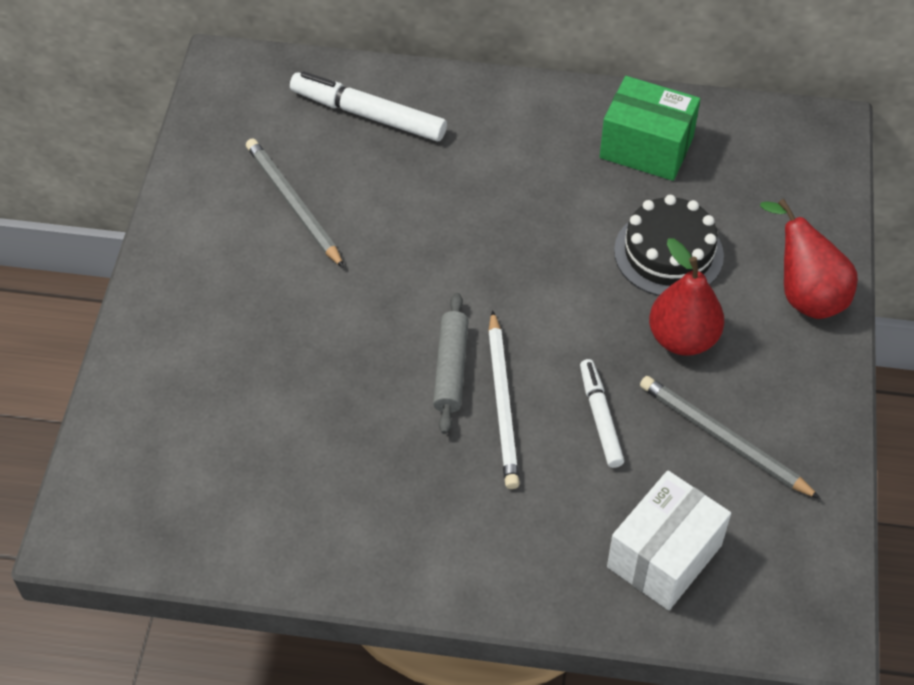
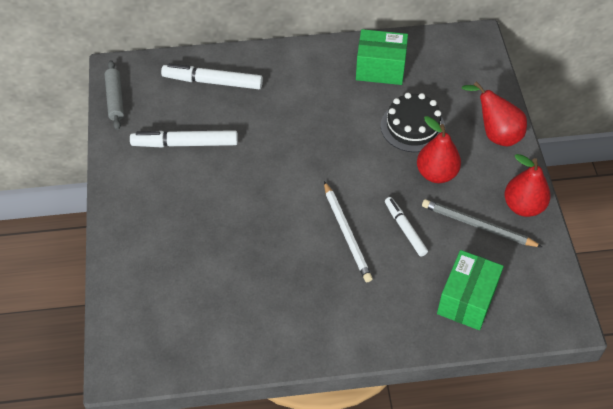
camera: 15 degrees left, 0 degrees up
grey pencil [246,138,344,268] -> white marker [130,130,238,148]
grey rolling pin [433,293,469,434] -> grey rolling pin moved to [105,60,124,130]
white box [607,471,731,610] -> green box [437,250,504,330]
none -> red pear [504,154,551,217]

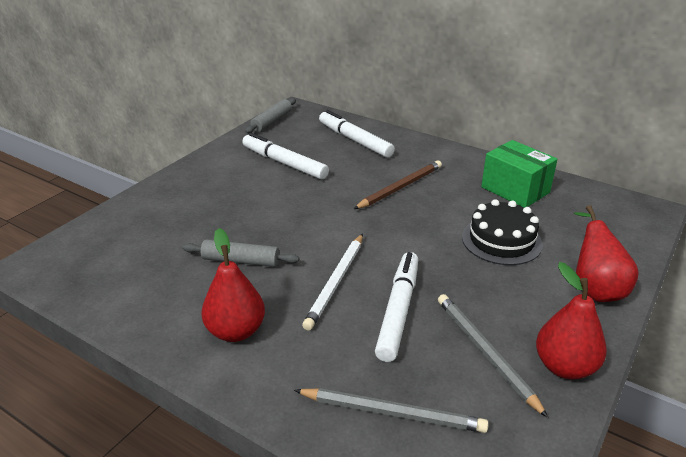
camera: 40 degrees right, 20 degrees down
white marker [385,197,428,257] -> white marker [375,252,418,362], size x1.56
red pear [417,116,461,183] -> red pear moved to [201,228,265,342]
green box [437,250,504,330] -> grey pencil [294,388,489,433]
none -> grey rolling pin [182,240,299,267]
none -> brown pencil [354,160,442,209]

